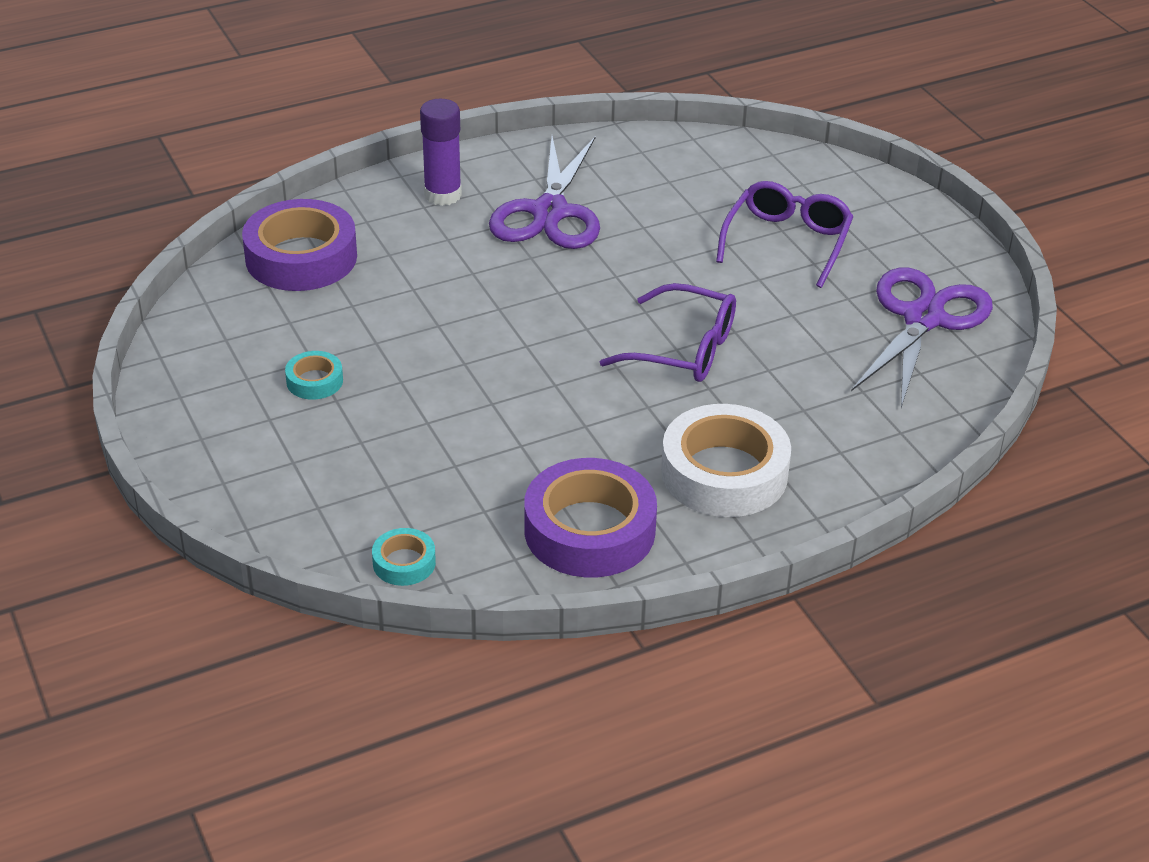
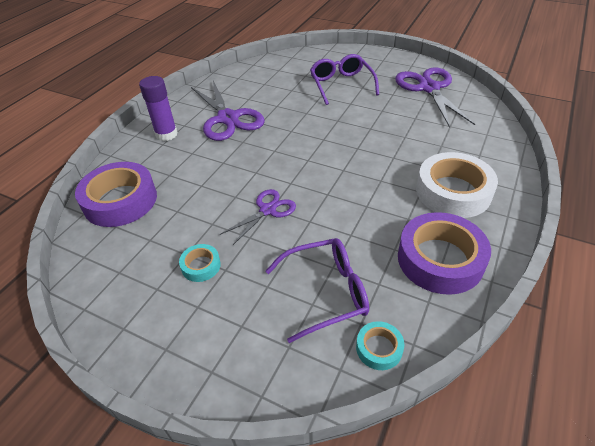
camera: 35 degrees left, 5 degrees up
purple glasses [600,283,736,382] -> purple glasses moved to [266,238,369,343]
none -> purple scissors [220,189,296,245]

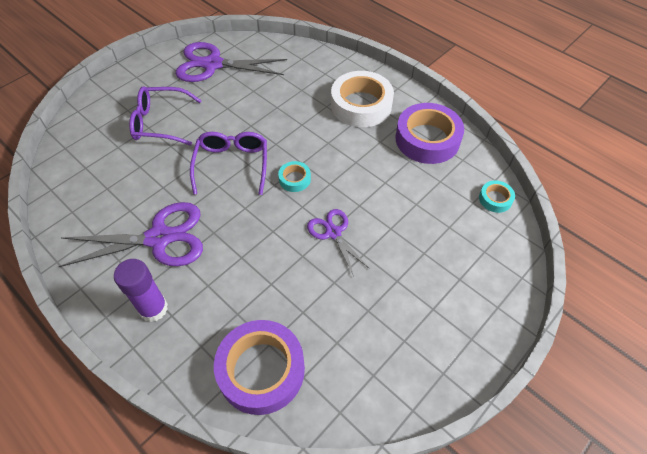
camera: 75 degrees left, 10 degrees up
turquoise tape [179,244,221,282] -> turquoise tape moved to [278,161,311,192]
purple glasses [266,238,369,343] -> purple glasses moved to [190,132,267,195]

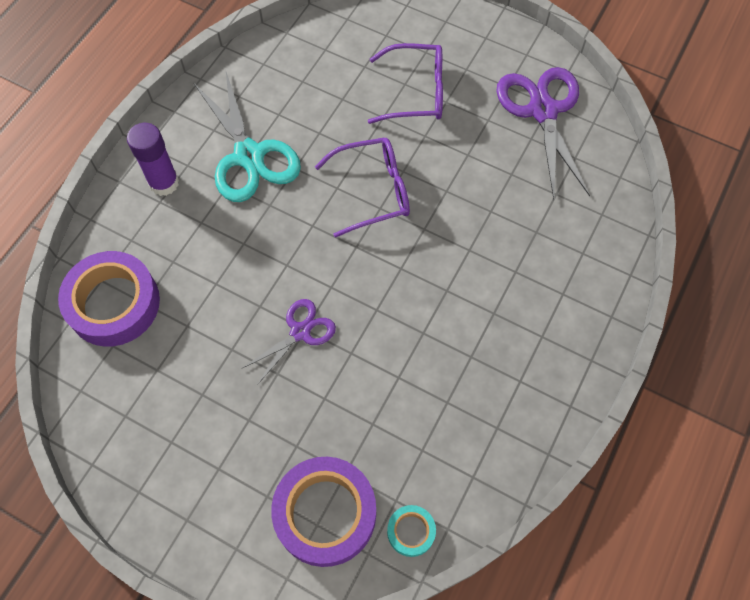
camera: 75 degrees right, 10 degrees up
purple scissors [59,202,203,267] -> turquoise scissors [194,72,301,202]
purple glasses [129,86,202,146] -> purple glasses turned 105 degrees clockwise [368,43,443,124]
turquoise tape [278,161,311,192] -> none
white tape [331,71,394,127] -> none
purple tape [395,103,464,164] -> purple tape moved to [271,457,376,567]

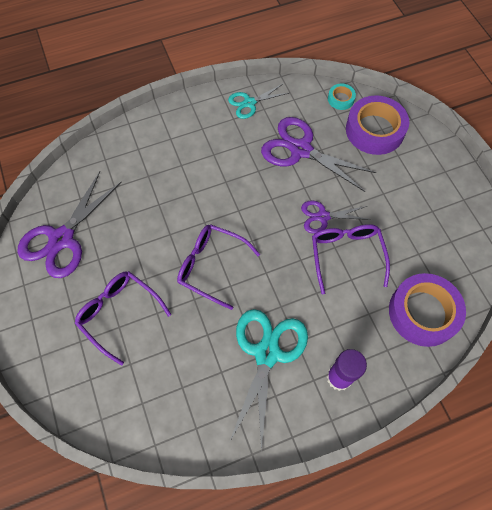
camera: 140 degrees left, 0 degrees up
none -> turquoise scissors [228,83,289,119]
none -> purple scissors [261,117,377,192]
none -> purple glasses [312,224,390,294]

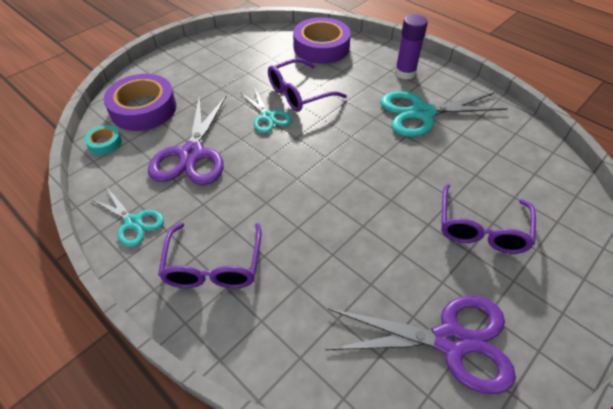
camera: 115 degrees left, 15 degrees down
purple glasses [177,224,260,310] -> purple glasses moved to [158,223,261,289]
purple scissors [301,200,371,234] -> turquoise scissors [241,87,292,133]

